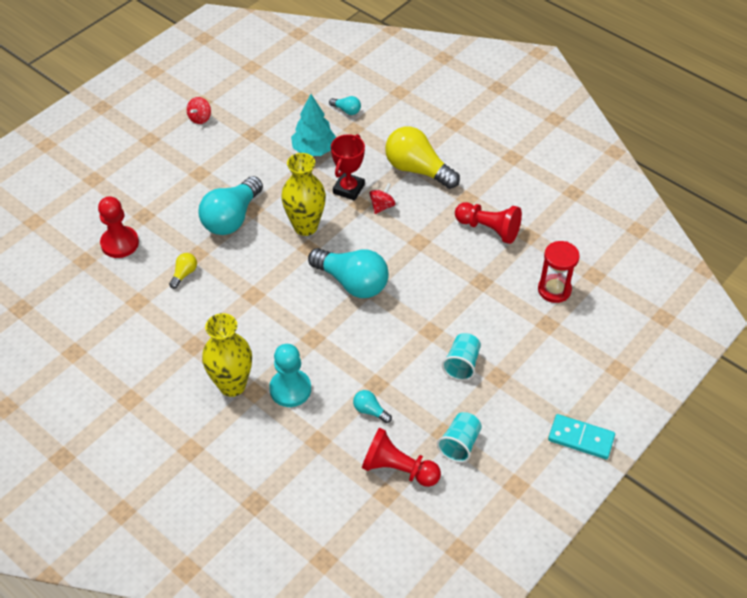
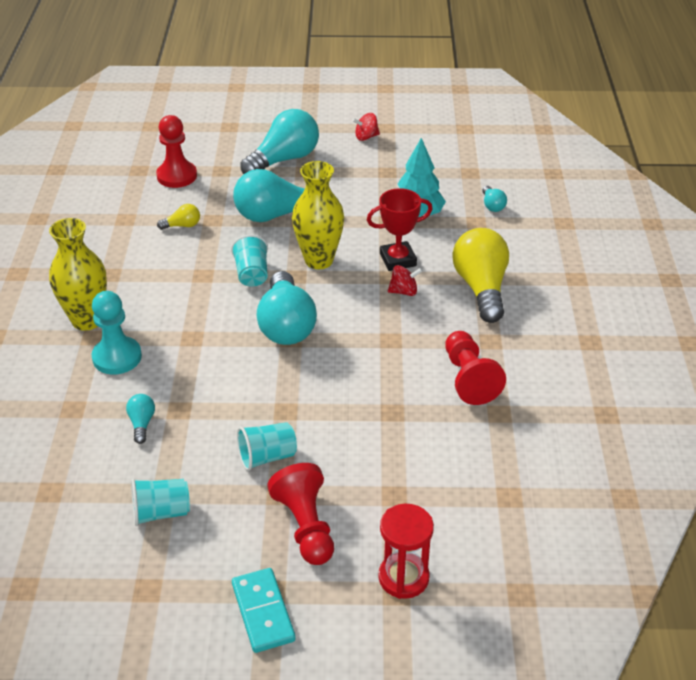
camera: 50 degrees right, 10 degrees down
red pawn [362,428,441,487] -> red pawn moved to [267,463,334,565]
red hourglass [538,241,580,303] -> red hourglass moved to [378,504,434,599]
none -> turquoise cup [231,235,268,287]
none -> turquoise light bulb [240,109,319,174]

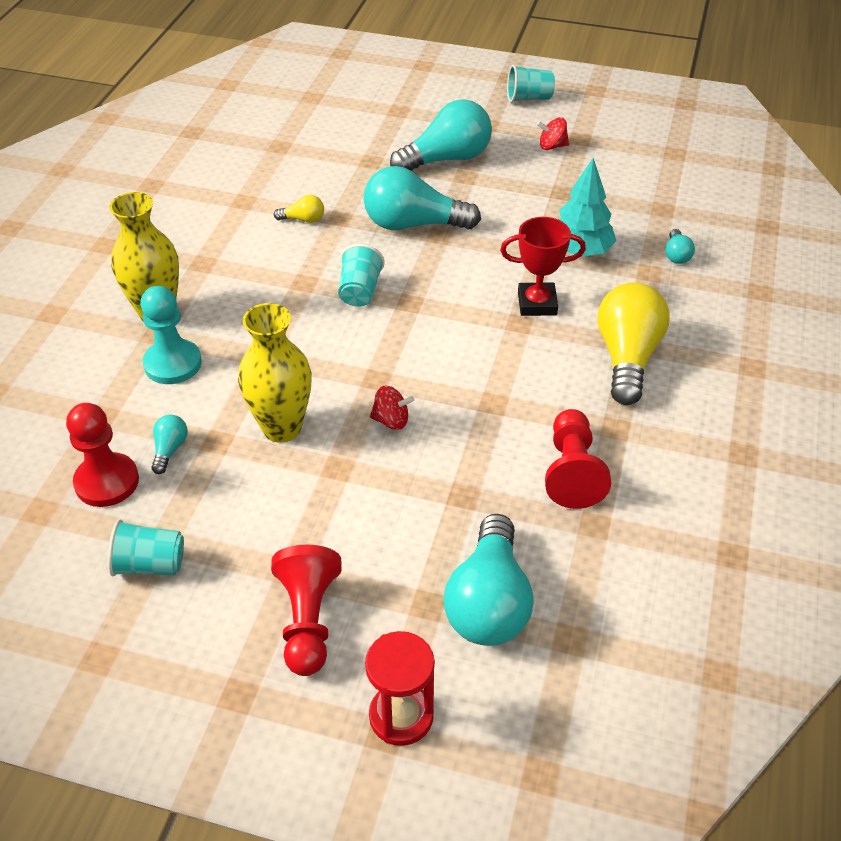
camera: 15 degrees right, 5 degrees up
red pawn [156,115,197,188] -> red pawn moved to [66,403,139,507]
turquoise domino [232,568,296,653] -> none
turquoise cup [237,422,297,471] -> turquoise cup moved to [507,64,555,103]
turquoise light bulb [257,271,317,345] -> turquoise light bulb moved to [444,514,534,646]
yellow vase [292,161,344,269] -> yellow vase moved to [238,303,312,443]
red spinning top [388,265,423,296] -> red spinning top moved to [370,386,414,430]

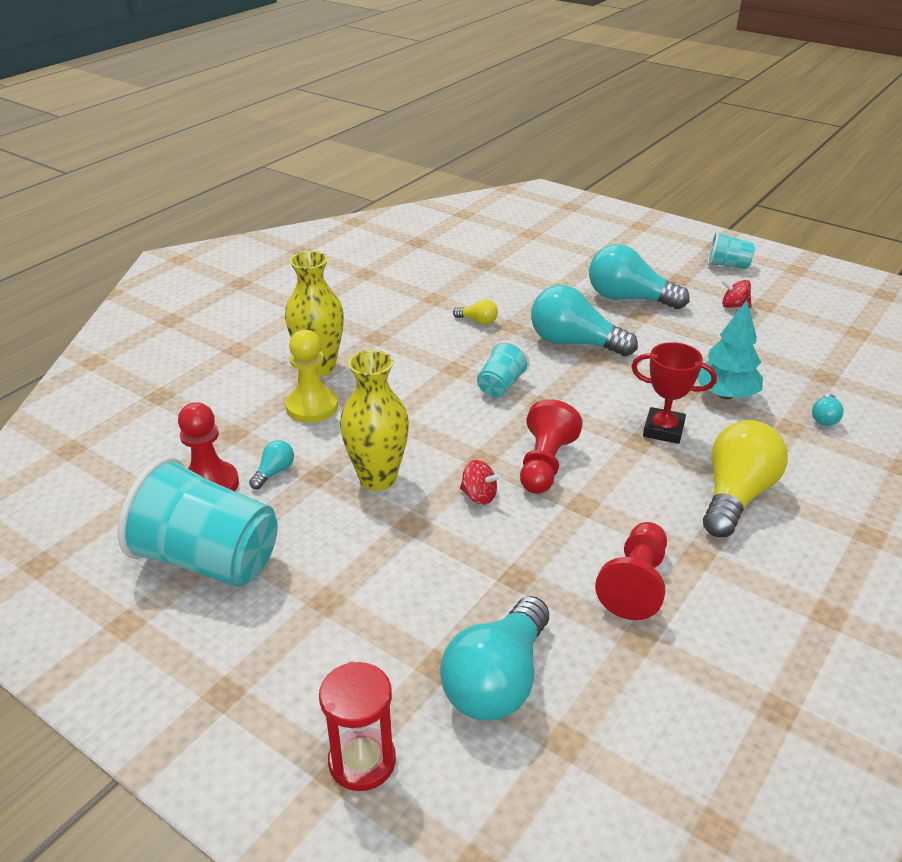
camera: 20 degrees right, 10 degrees down
turquoise cup [108,519,184,576] -> turquoise cup [118,457,278,587], size x2.02
turquoise pawn [140,286,202,384] -> yellow pawn [285,330,338,423]
red pawn [271,545,342,676] -> red pawn moved to [520,399,583,494]
turquoise light bulb [390,99,492,171] -> turquoise light bulb turned 150 degrees counterclockwise [589,244,690,309]

